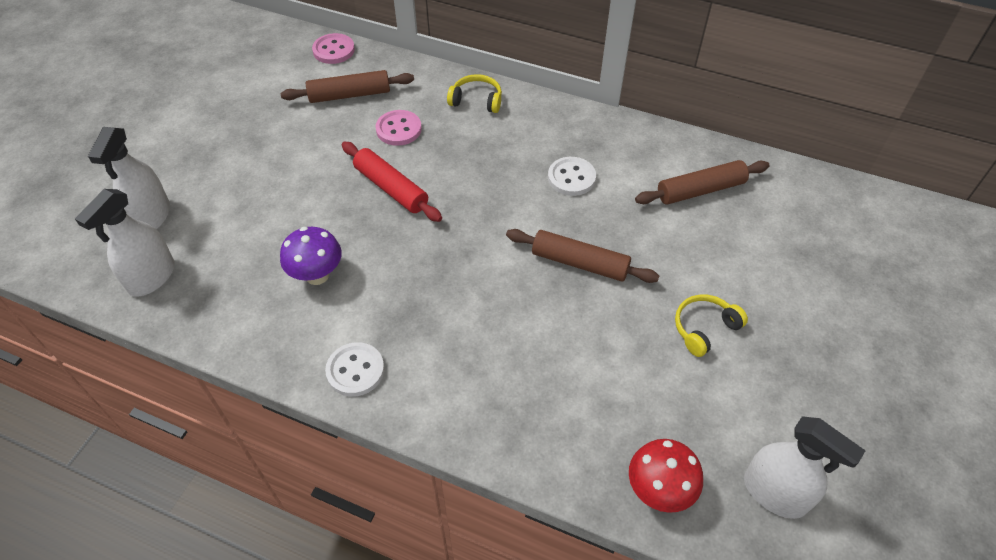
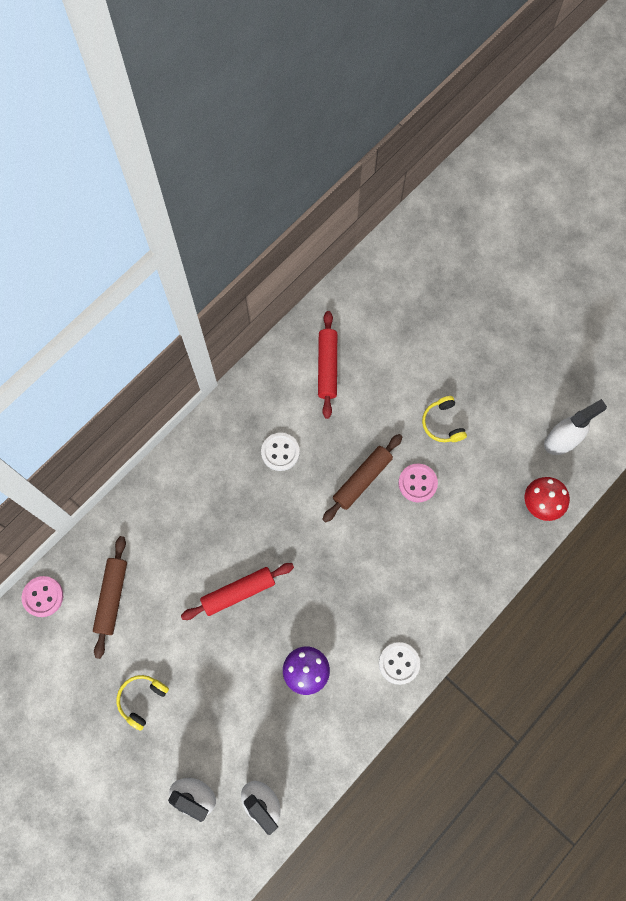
camera: 70 degrees left, 20 degrees up
pink button [376,110,422,146] -> pink button moved to [398,464,438,503]
yellow headphones [447,74,502,113] -> yellow headphones moved to [117,675,169,731]
brown rolling pin [635,160,769,205] -> red rolling pin [318,311,337,419]

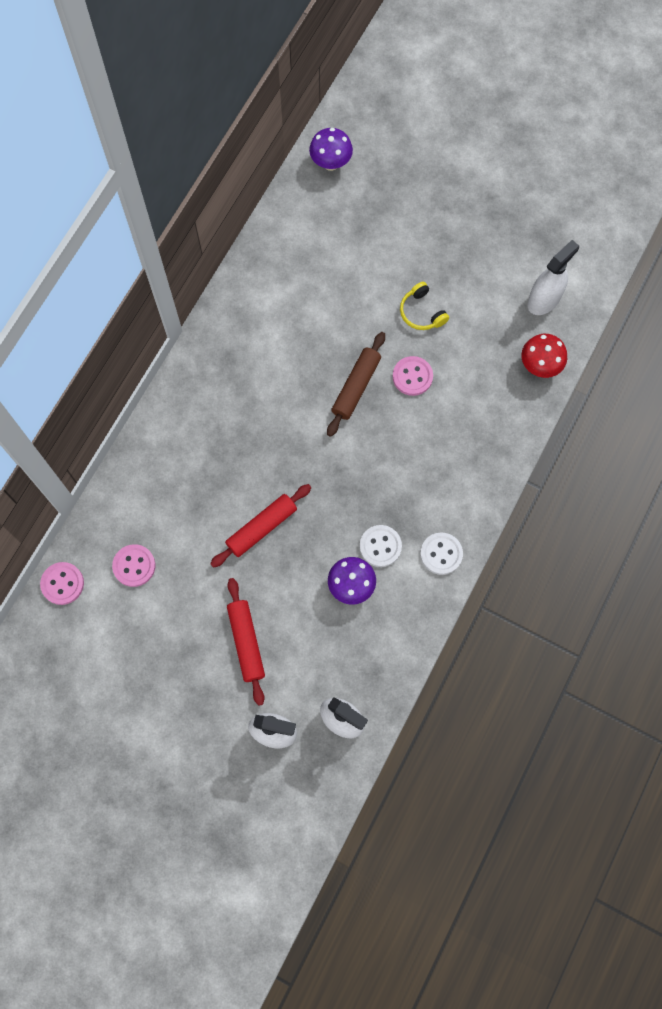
camera: 15 degrees left, 0 degrees up
brown rolling pin [93,536,127,659] -> pink button [112,544,155,587]
yellow headphones [117,675,169,731] -> none
white button [261,433,300,471] -> white button moved to [360,525,402,567]
red rolling pin [318,311,337,419] -> red rolling pin moved to [227,578,265,706]
none -> purple mushroom [309,128,353,171]

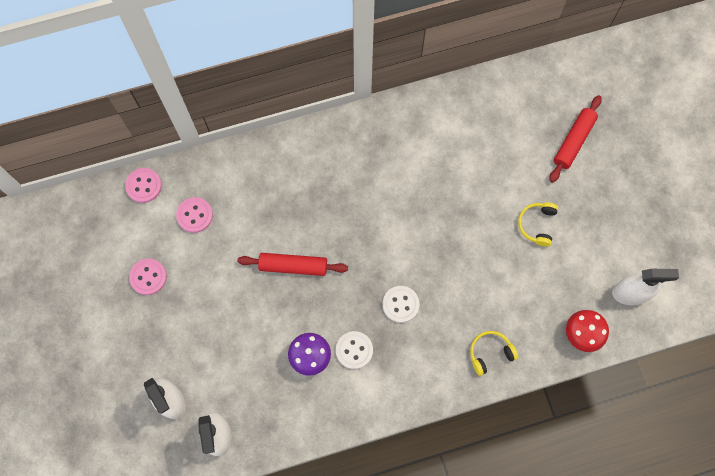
camera: 45 degrees right, 0 degrees up
red rolling pin [227,578,265,706] -> red rolling pin moved to [550,95,602,183]
purple mushroom [309,128,353,171] -> none
brown rolling pin [327,332,385,437] -> none
pink button [393,356,433,396] -> pink button moved to [129,259,167,295]
white button [420,533,463,575] -> white button moved to [382,286,419,323]
none -> yellow headphones [470,331,518,376]

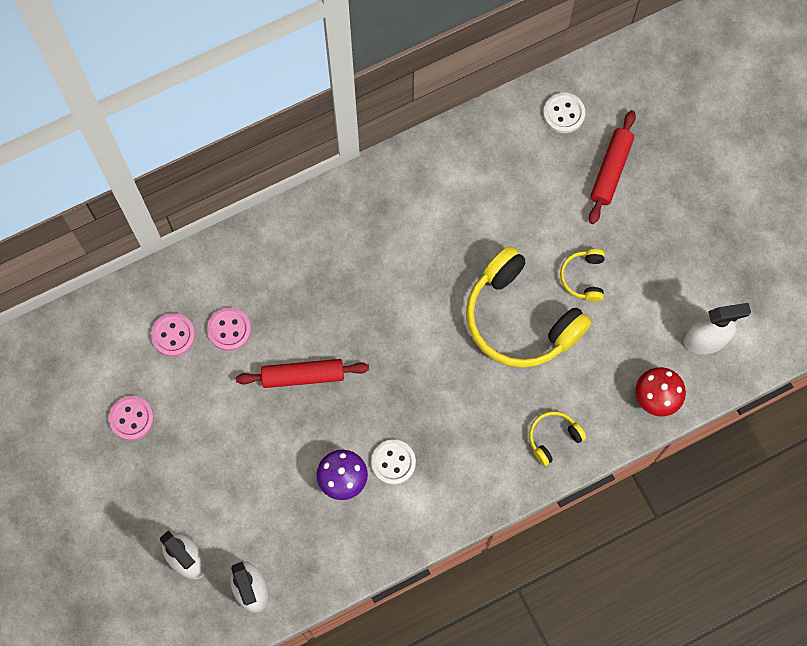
camera: 10 degrees left, 0 degrees up
pink button [125,168,162,203] -> pink button moved to [207,307,251,351]
white button [382,286,419,323] -> white button moved to [543,93,585,133]
none -> yellow headphones [466,246,591,368]

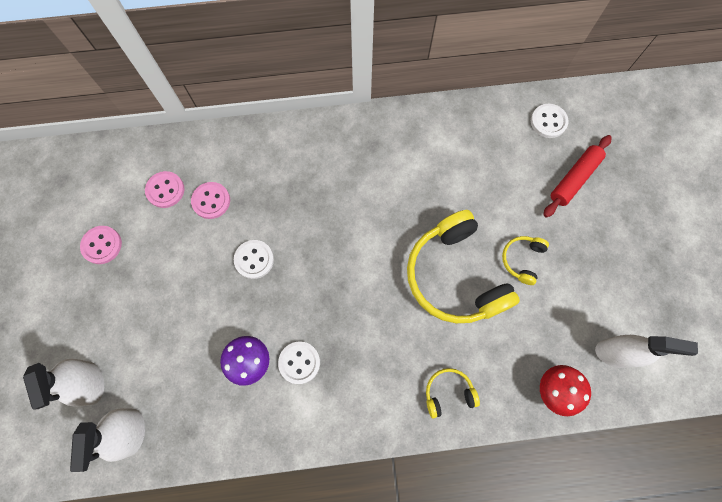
camera: 20 degrees right, 0 degrees up
red rolling pin [236,359,369,388] -> white button [234,240,274,279]

